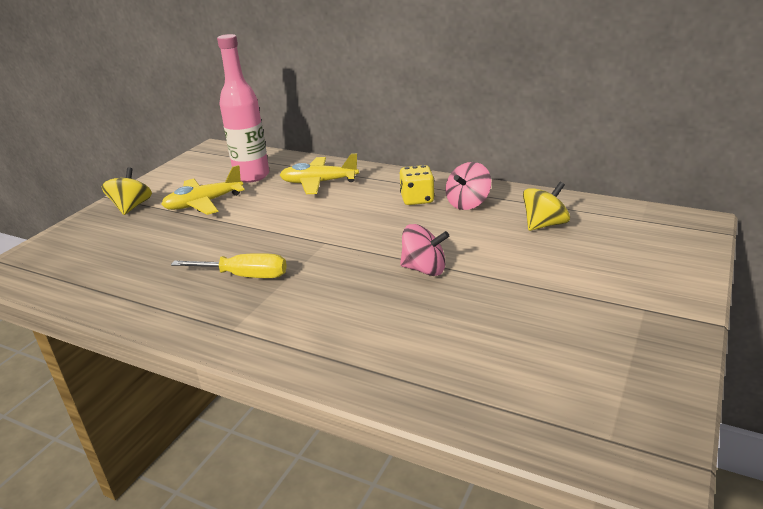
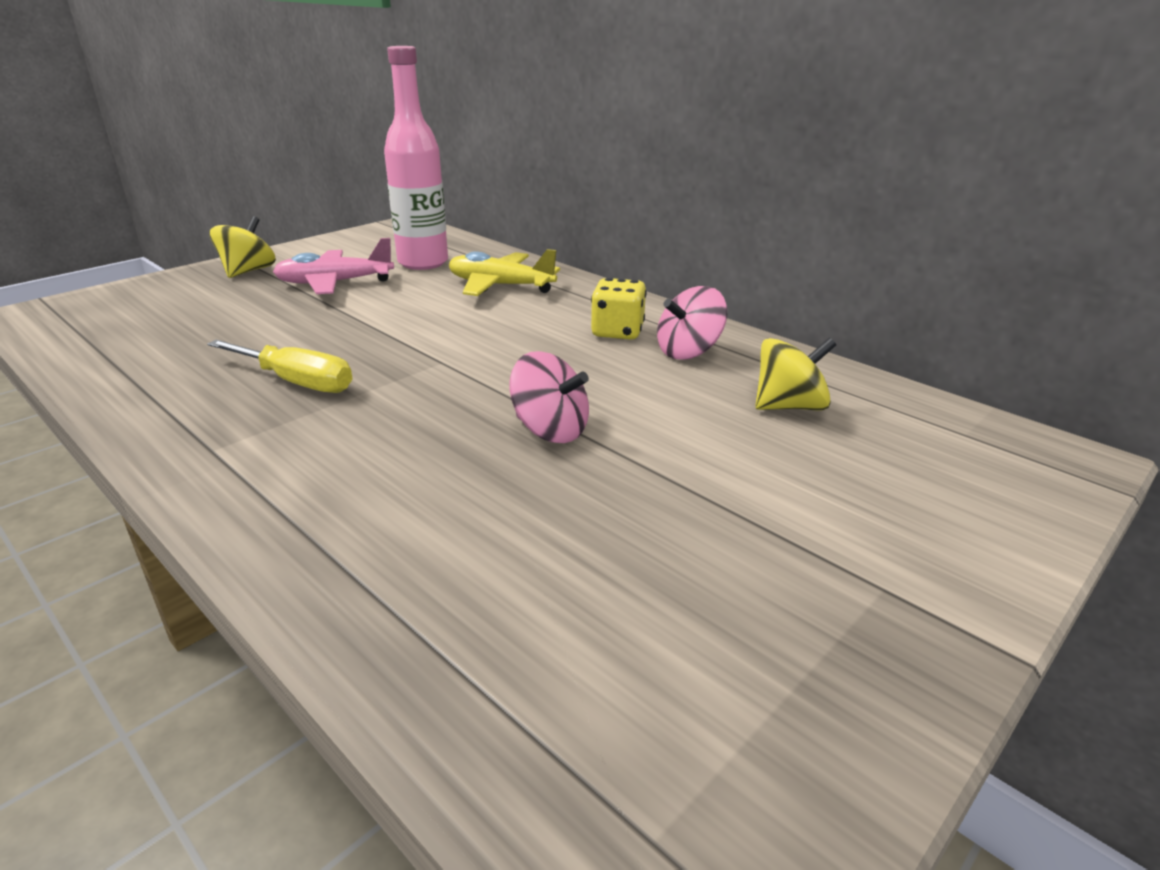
camera: 15 degrees right, 0 degrees up
yellow plane [161,165,245,215] -> pink plane [273,238,394,294]

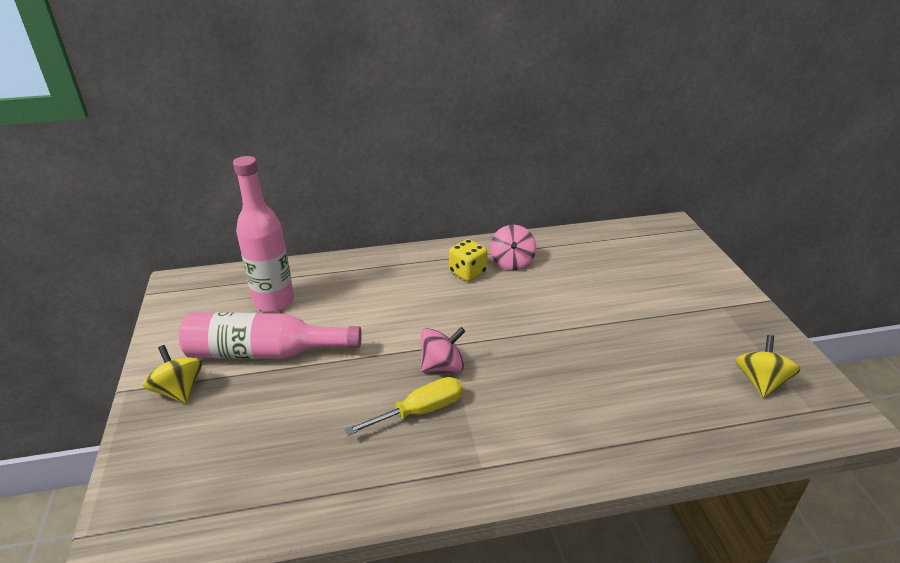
camera: 55 degrees left, 5 degrees up
pink plane [273,238,394,294] -> pink bottle [179,312,362,359]
yellow plane [449,249,560,296] -> none
pink spinning top [509,351,589,443] -> pink spinning top moved to [421,327,465,372]
yellow spinning top [755,338,836,410] -> yellow spinning top moved to [736,335,800,398]

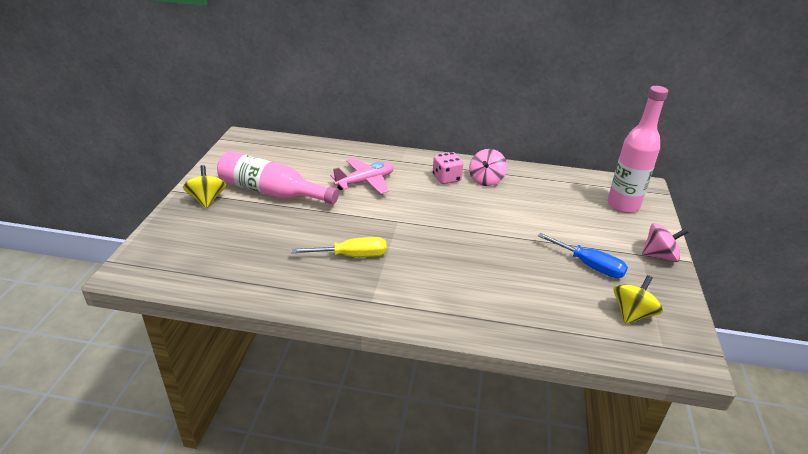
camera: 20 degrees right, 0 degrees up
pink bottle [233,156,294,312] -> pink bottle moved to [607,86,668,213]
pink spinning top [421,327,465,372] -> pink spinning top moved to [642,223,689,262]
yellow dice [449,239,488,281] -> pink dice [433,152,463,184]
none -> pink plane [330,158,394,194]
none -> blue screwdriver [538,233,628,278]

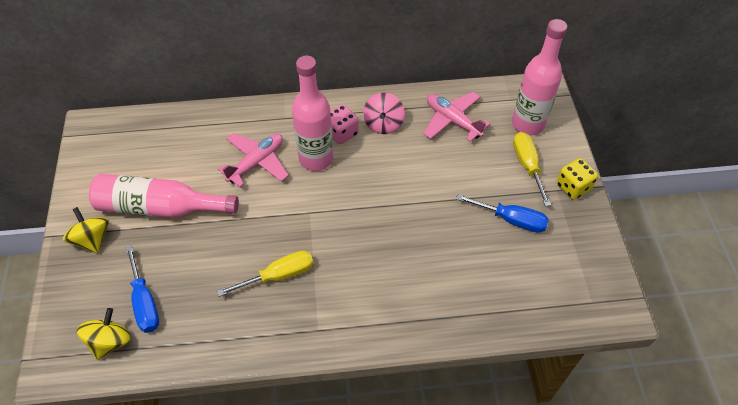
camera: 15 degrees left, 20 degrees up
yellow spinning top [614,275,663,324] -> yellow spinning top moved to [77,308,131,360]
pink spinning top [642,223,689,262] -> yellow dice [556,158,598,200]
none -> blue screwdriver [126,245,159,333]
none -> pink bottle [292,56,333,171]
none -> pink plane [423,92,490,142]
none -> yellow screwdriver [513,132,551,207]

